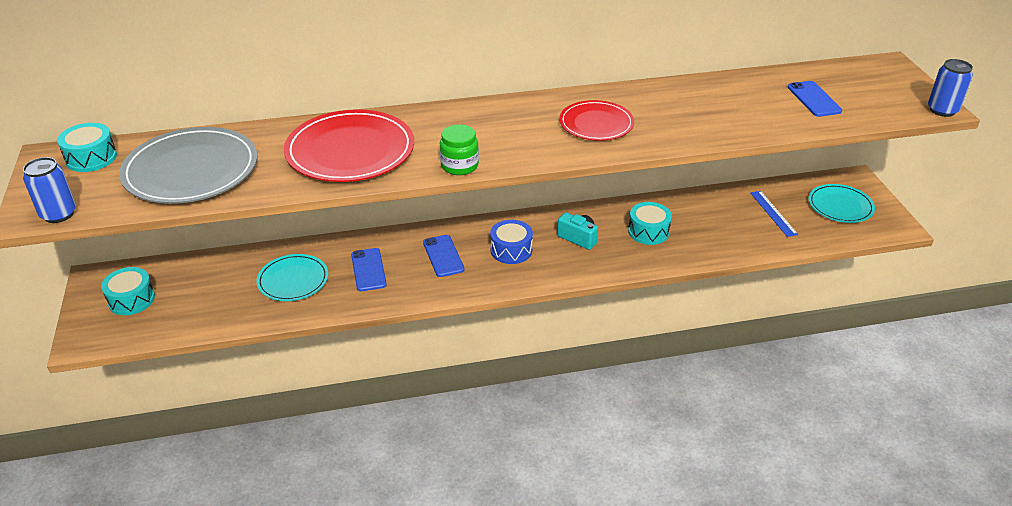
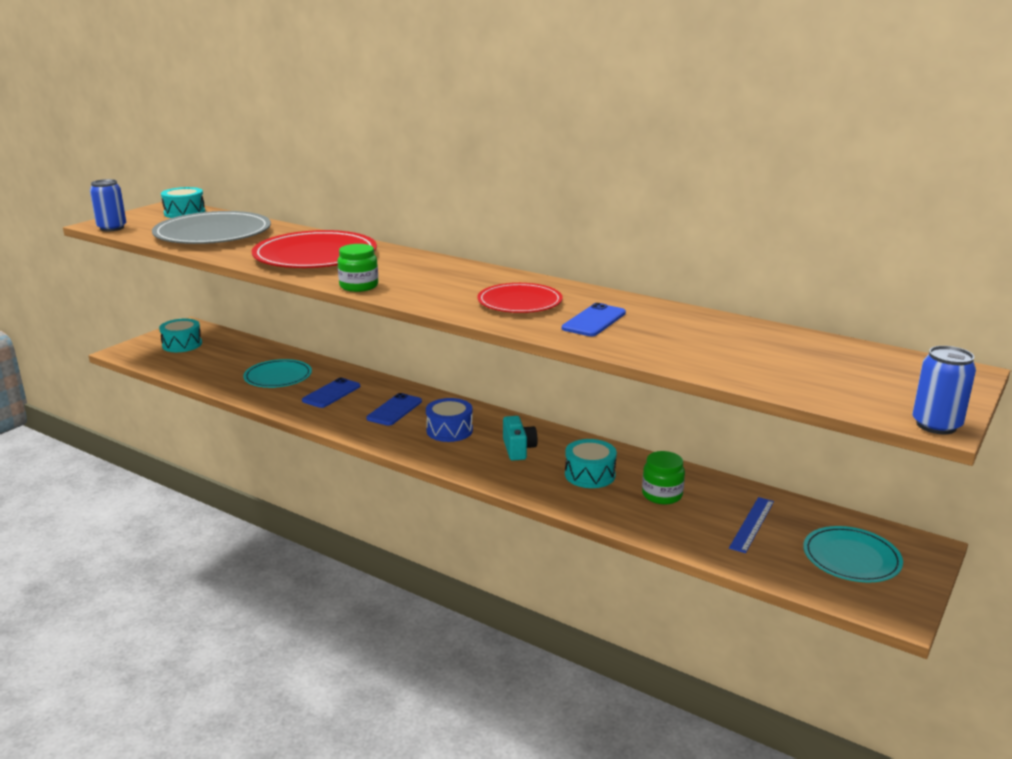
camera: 45 degrees right, 15 degrees down
blue phone [788,81,842,117] -> blue phone moved to [562,303,626,336]
none -> green jar [642,451,685,505]

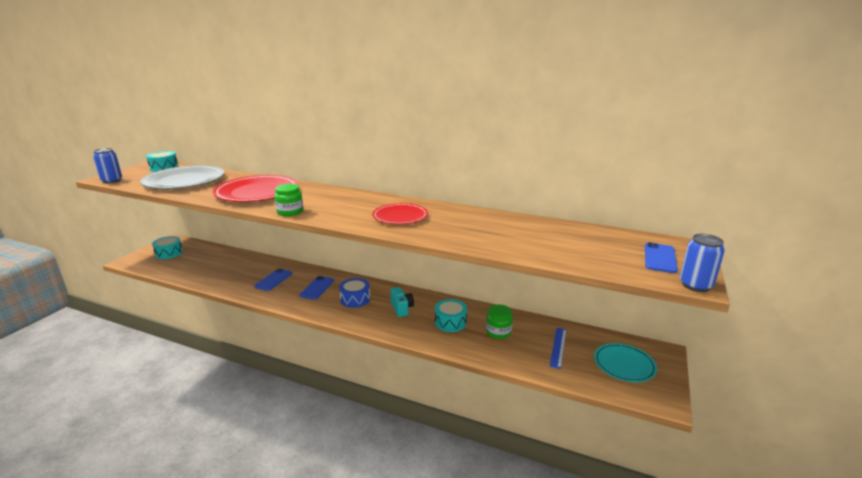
camera: 10 degrees left, 0 degrees up
turquoise plate [243,359,312,388] -> none
blue phone [562,303,626,336] -> blue phone moved to [645,242,678,273]

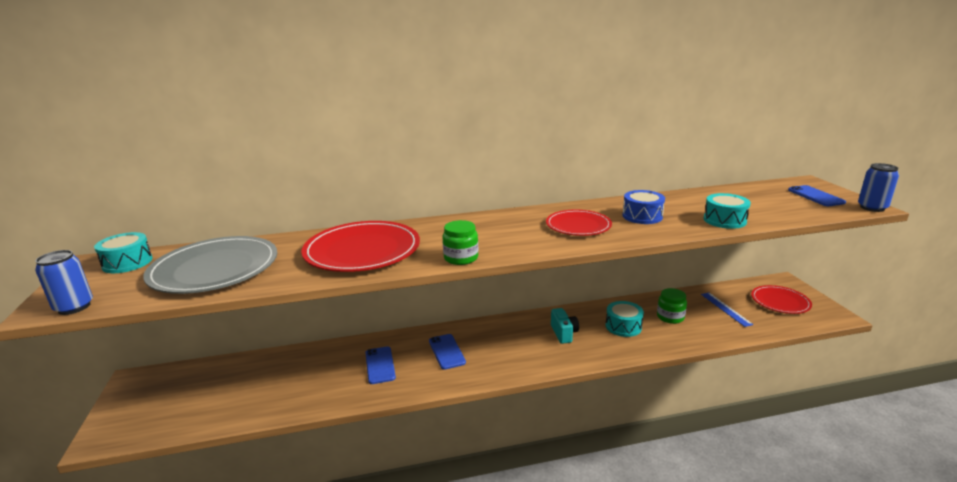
camera: 35 degrees left, 0 degrees up
turquoise drum [152,236,183,259] -> turquoise drum moved to [703,193,751,229]
blue drum [339,278,370,308] -> blue drum moved to [622,190,665,224]
turquoise camera [390,287,414,317] -> turquoise camera turned 45 degrees clockwise [551,308,579,344]
turquoise plate [594,343,657,382] -> red plate [751,285,812,314]

